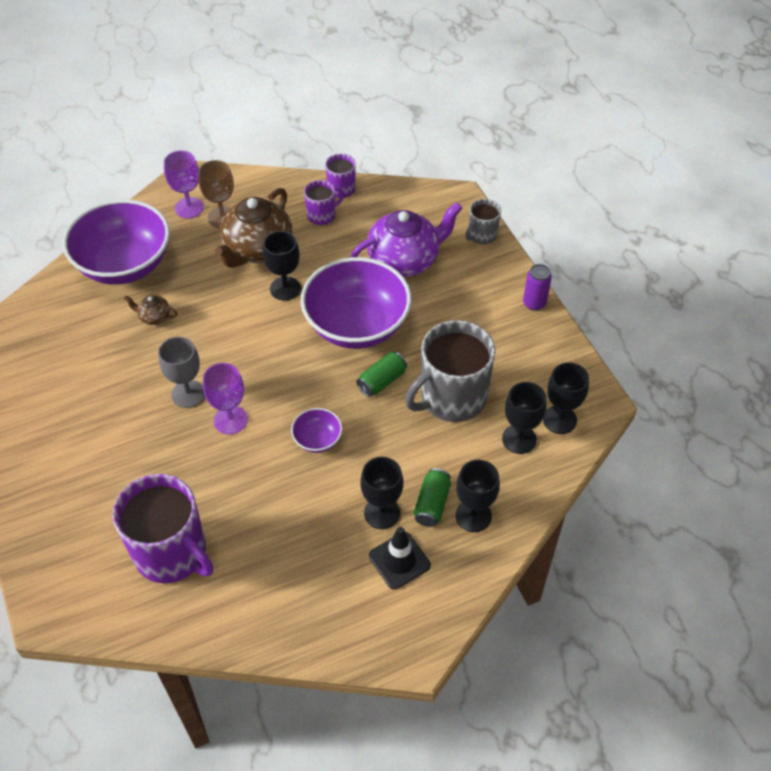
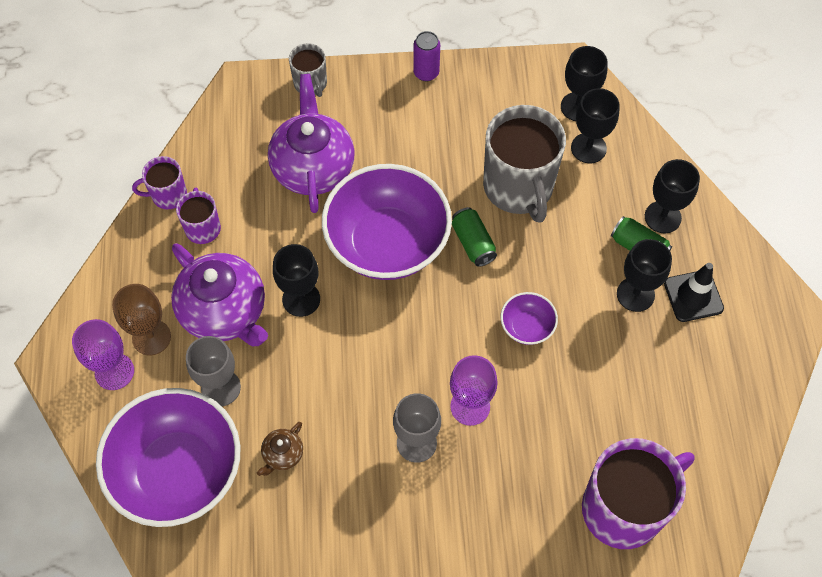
camera: 70 degrees left, 10 degrees up
brown teapot [215,188,292,268] -> purple teapot [171,243,268,346]
none -> grey goblet [186,336,241,406]

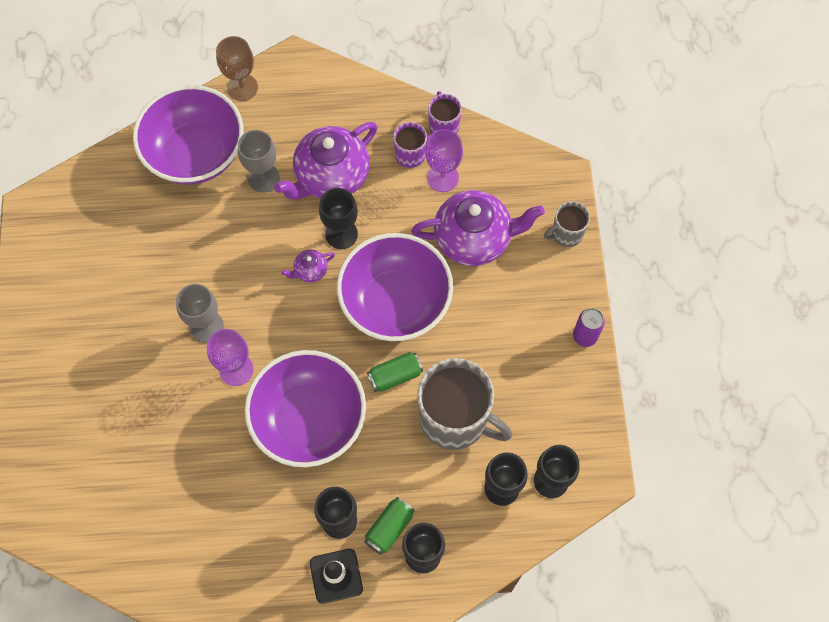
camera: 90 degrees right, 5 degrees up
purple goblet [72,319,134,390] -> purple goblet moved to [425,129,463,192]
brown goblet [112,284,171,355] -> brown goblet moved to [216,36,258,101]
brown teapot [257,422,303,476] -> none
grey mug [483,105,566,223] -> grey mug turned 135 degrees counterclockwise [417,358,512,450]
purple bowl [501,292,558,345] -> purple bowl [245,350,366,467], size x2.30
purple mug [582,438,694,549] -> none
none -> purple teapot [282,249,335,283]

